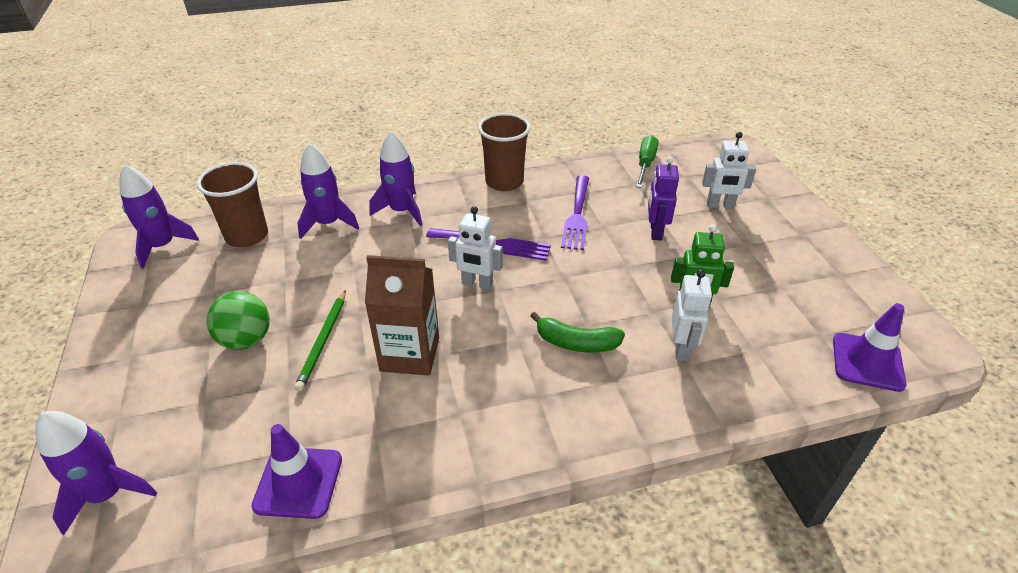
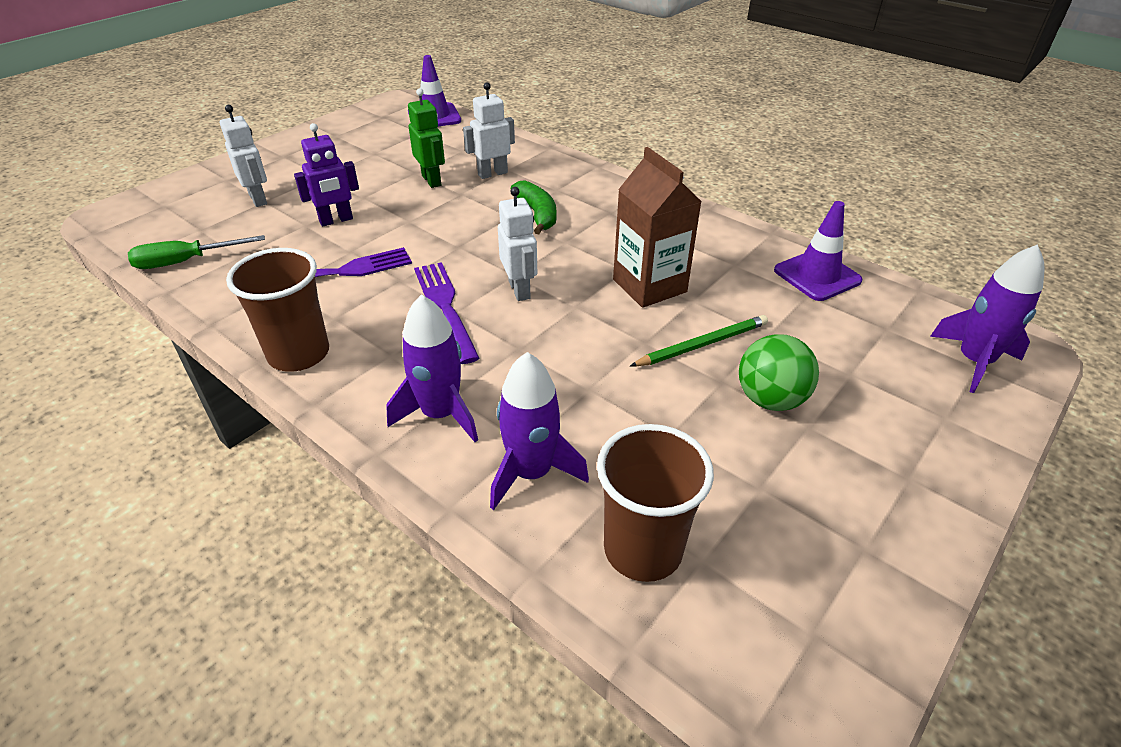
camera: 125 degrees left, 0 degrees up
purple rocket [120,164,199,269] -> none

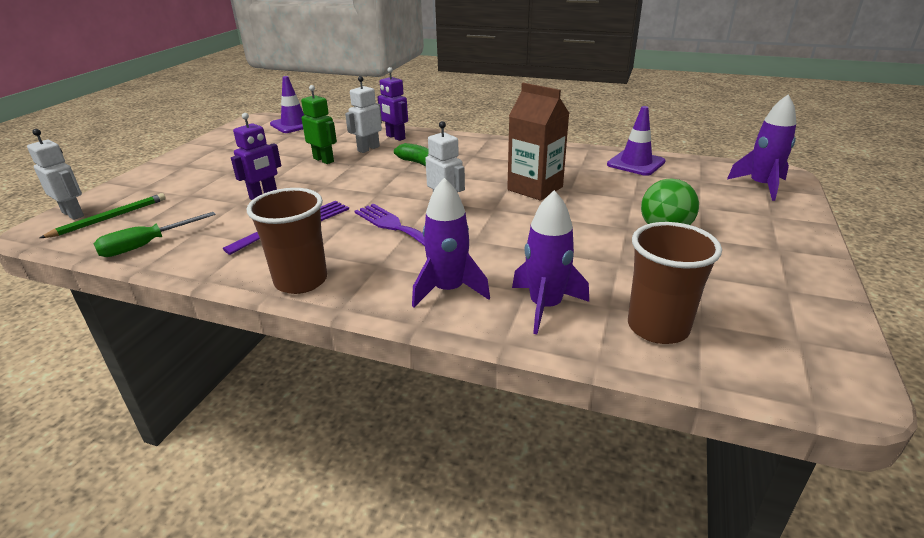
camera: 20 degrees left, 10 degrees down
white robot [220,105,267,207] -> white robot moved to [27,129,84,220]
green pencil [630,315,768,367] -> green pencil moved to [40,193,166,238]
none -> purple robot [377,67,408,141]

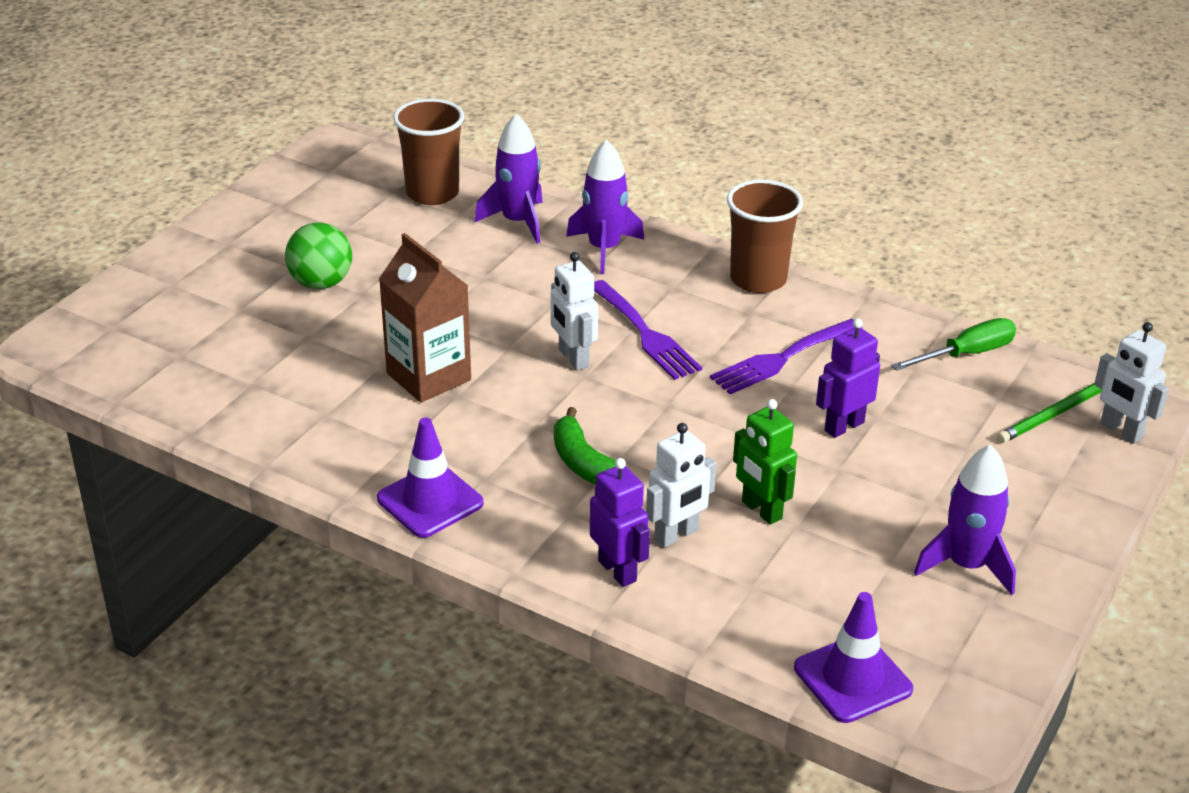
camera: 170 degrees left, 5 degrees up
purple traffic cone [607,106,666,176] -> purple traffic cone moved to [377,417,484,538]
purple rocket [727,95,796,201] -> purple rocket moved to [914,445,1016,595]

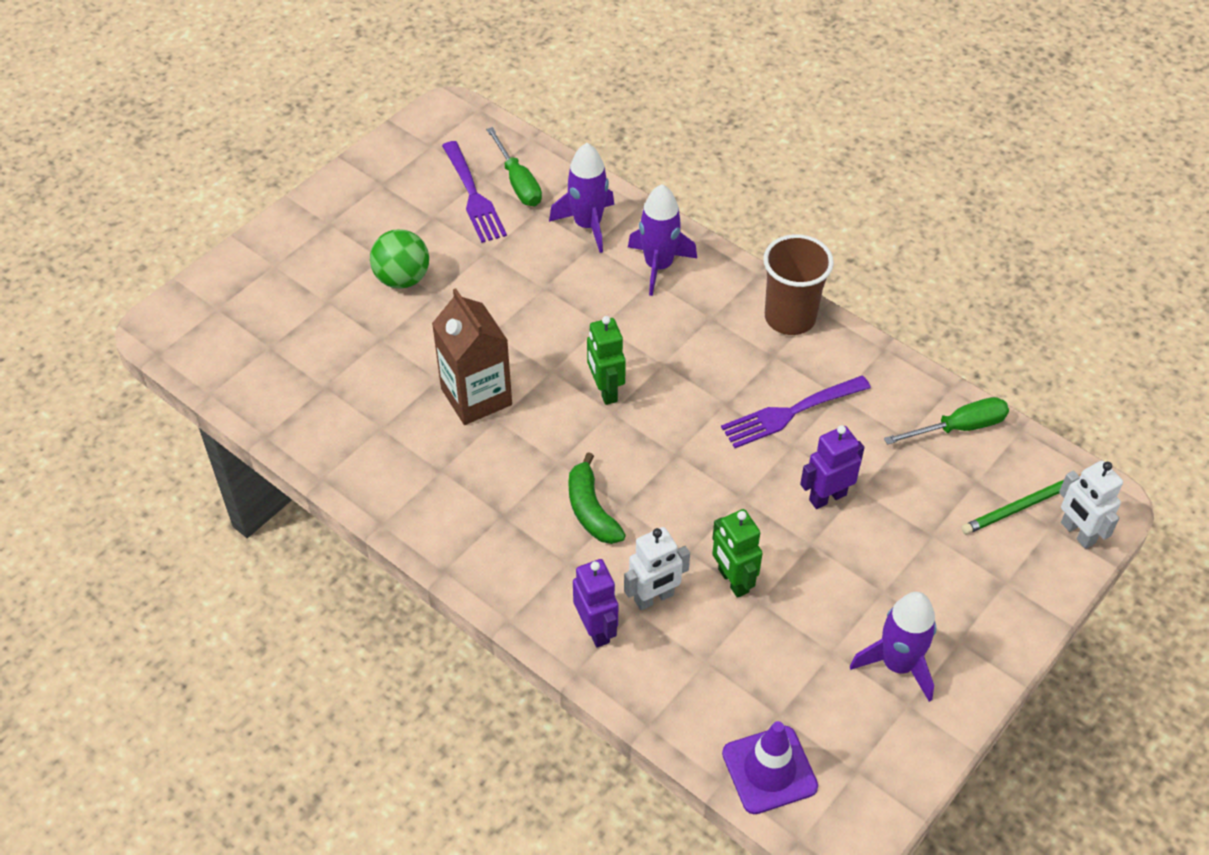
camera: 10 degrees right, 15 degrees up
purple traffic cone [377,417,484,538] -> none
brown cup [393,99,464,205] -> green screwdriver [486,127,542,206]
white robot [551,252,598,370] -> green robot [587,316,626,405]
purple fork [594,280,702,380] -> purple fork moved to [442,141,507,243]

